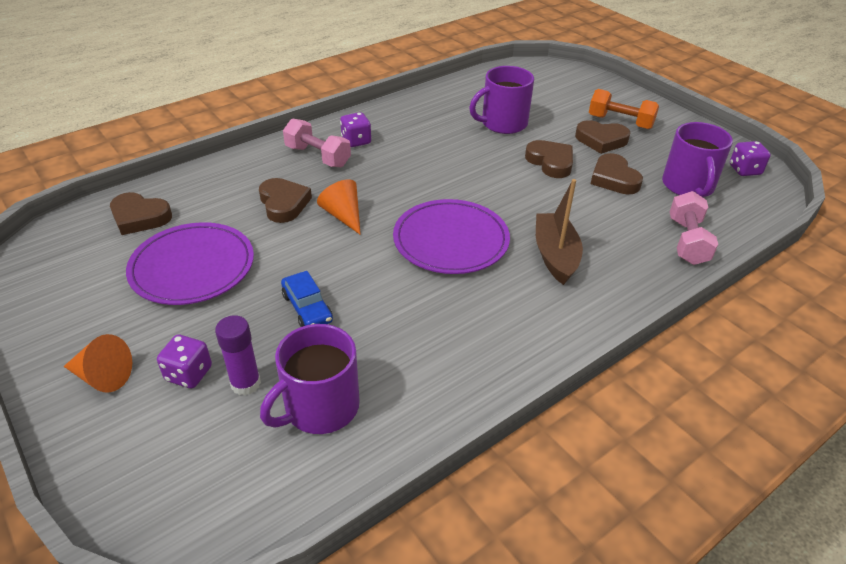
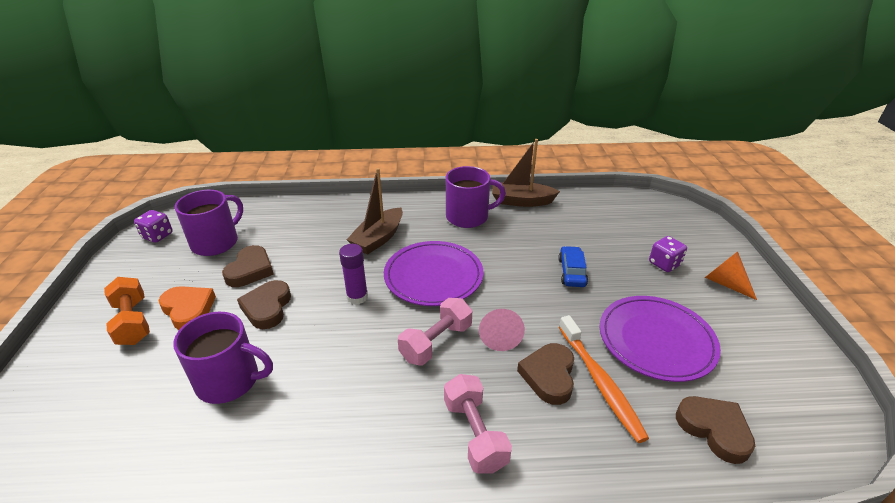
camera: 145 degrees left, 5 degrees down
purple glue stick [215,315,261,396] -> purple glue stick moved to [339,244,368,305]
purple mug [260,324,360,434] -> purple mug moved to [446,166,506,228]
orange cone [317,180,361,235] -> pink cone [479,309,525,351]
purple dice [340,112,371,147] -> none
brown heart [575,120,630,154] -> orange heart [158,286,216,330]
pink dumbbell [670,191,718,265] -> pink dumbbell moved to [398,298,472,365]
none -> brown boat [492,139,560,207]
none -> orange toothbrush [559,315,649,443]

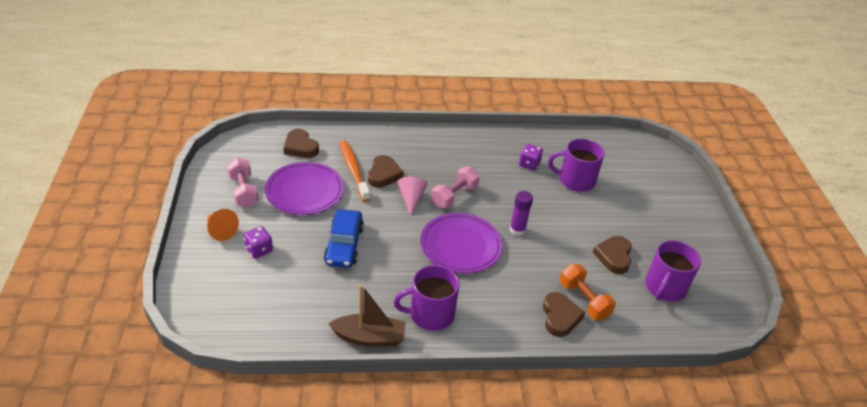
camera: 175 degrees right, 5 degrees up
orange dumbbell [104,277,150,345] -> orange dumbbell moved to [560,264,616,320]
purple dice [134,210,173,243] -> purple dice moved to [519,144,543,170]
orange heart [158,286,216,330] -> none
brown heart [237,280,291,329] -> brown heart moved to [543,292,585,337]
brown boat [347,168,403,254] -> none
pink dumbbell [444,374,512,474] -> pink dumbbell moved to [227,157,259,208]
blue car [558,246,588,287] -> blue car [324,209,364,268], size x1.52

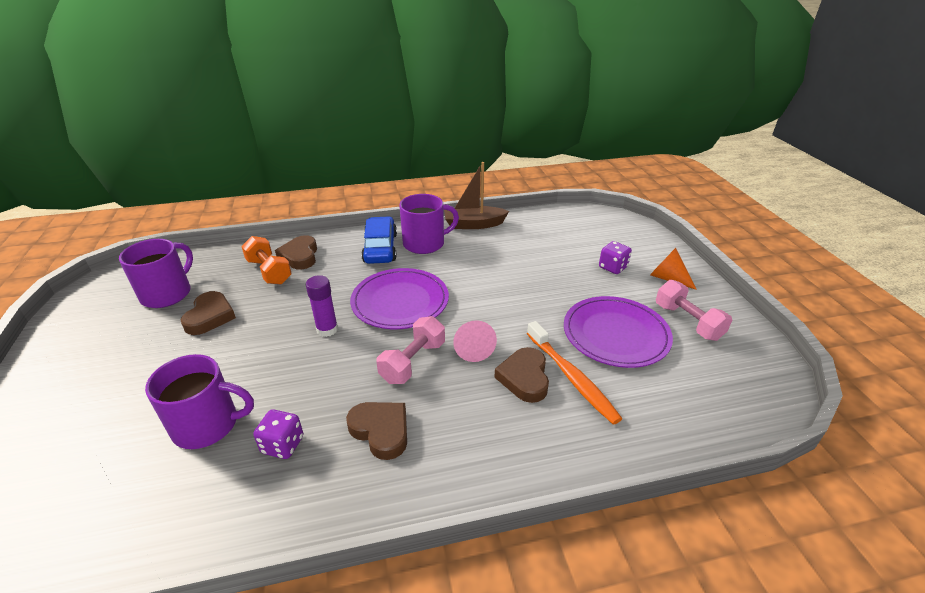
camera: 175 degrees right, 5 degrees down
brown heart [284,129,319,158] -> brown heart moved to [346,402,407,460]
blue car [324,209,364,268] -> blue car moved to [361,216,397,264]

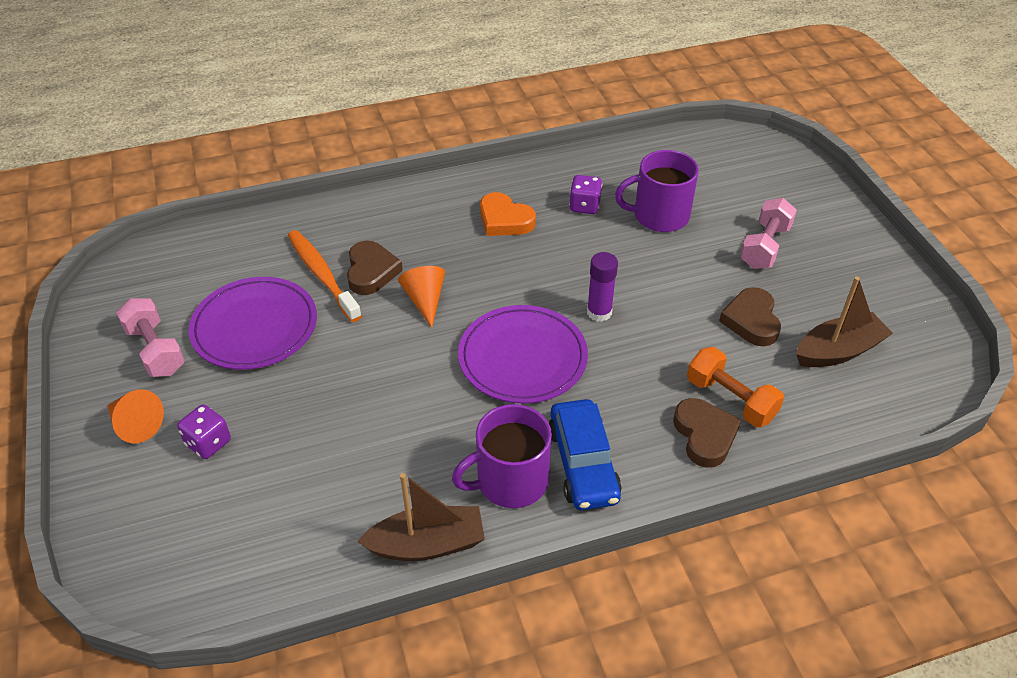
camera: 175 degrees right, 10 degrees up
purple mug [119,239,193,308] -> brown boat [796,277,893,367]
brown heart [346,402,407,460] -> orange heart [480,192,536,236]
pink dumbbell [376,316,445,384] -> pink dumbbell moved to [740,198,797,269]
pink cone [453,320,497,362] -> orange cone [398,266,445,328]

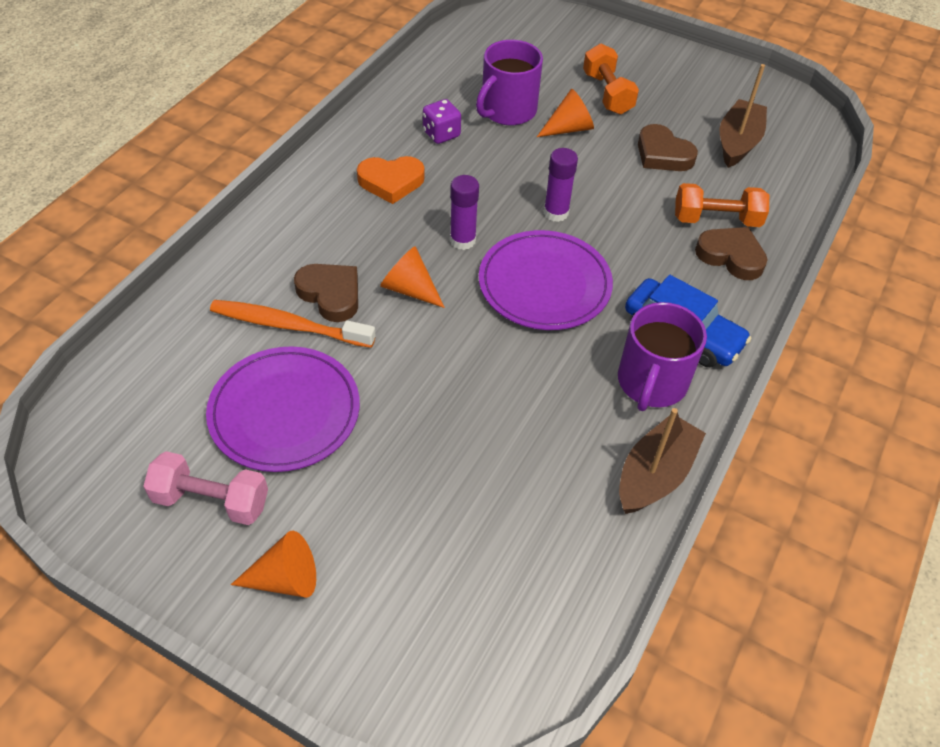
camera: 45 degrees left, 5 degrees up
purple dice [177,404,231,459] -> none
pink dumbbell [740,198,797,269] -> orange dumbbell [583,44,639,115]
none -> purple glue stick [450,175,479,250]
none -> orange cone [537,89,594,137]

